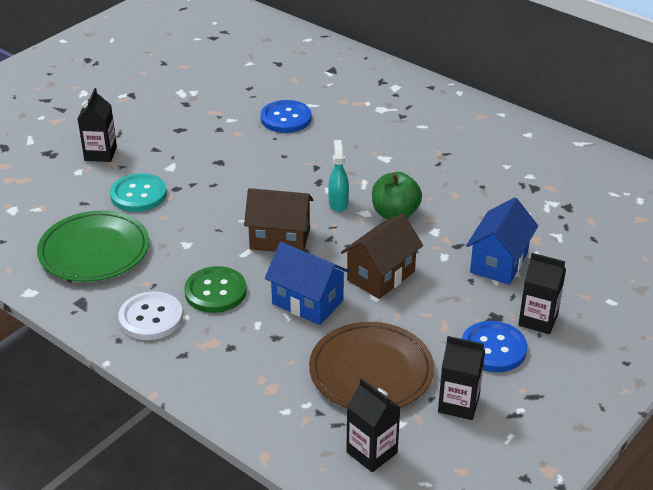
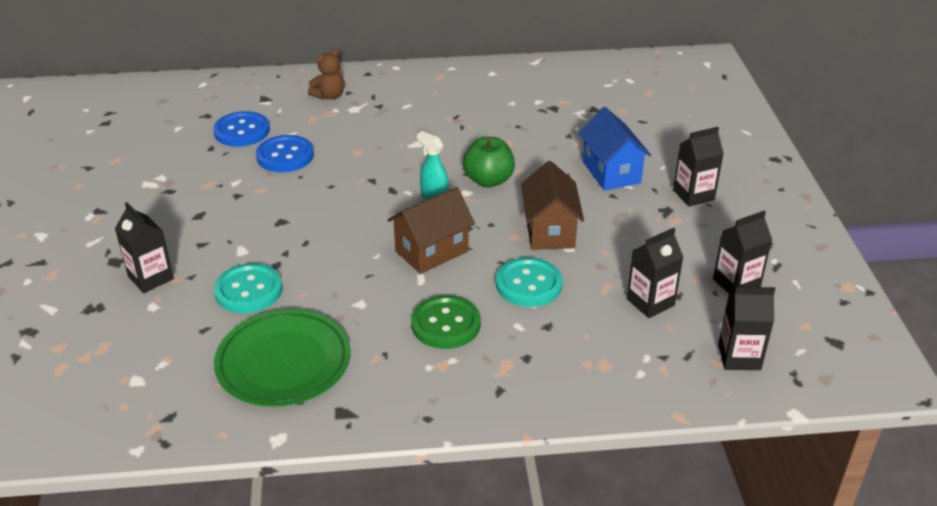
camera: 45 degrees left, 0 degrees up
white button [118,291,183,340] -> none
blue house [265,242,350,325] -> turquoise button [496,257,563,307]
brown plate [309,322,434,408] -> black carton [626,228,683,318]
blue button [462,321,527,372] -> blue button moved to [213,111,270,147]
none -> brown teddy bear [308,48,345,100]

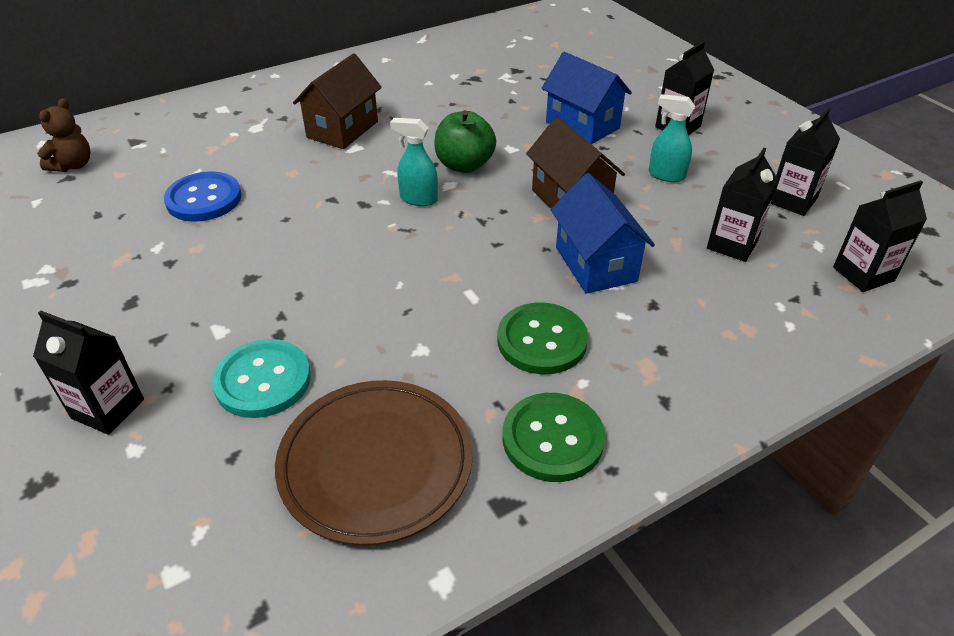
camera: 25 degrees left, 5 degrees up
blue button [213,111,270,147] -> none
green plate [214,309,351,407] -> brown plate [275,380,473,546]
brown teddy bear [308,48,345,100] -> brown teddy bear moved to [37,98,90,172]
brown house [387,187,475,274] -> brown house moved to [293,53,382,149]
turquoise button [496,257,563,307] -> blue house [551,173,655,294]
none -> green button [503,393,605,482]
none -> turquoise spray bottle [649,94,695,182]

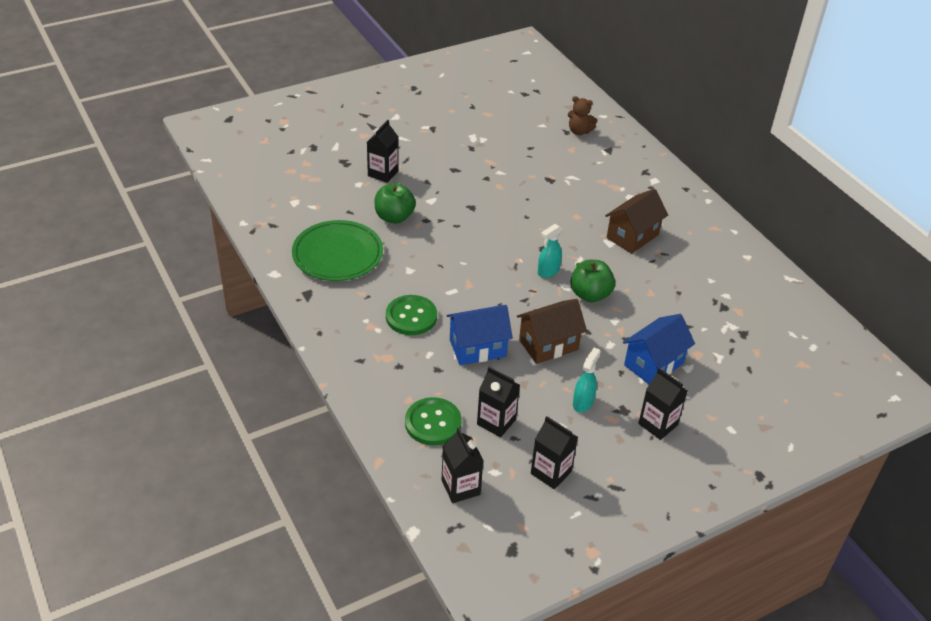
camera: 90 degrees right, 0 degrees up
blue button [164,171,242,222] -> none
turquoise button [212,339,311,418] -> green apple [375,183,416,223]
brown plate [275,380,473,546] -> green plate [292,220,383,281]
brown house [293,53,382,149] -> brown house turned 75 degrees counterclockwise [605,189,668,254]
turquoise spray bottle [390,118,438,206] -> turquoise spray bottle turned 150 degrees counterclockwise [538,224,562,278]
green button [503,393,605,482] -> green button moved to [405,397,462,445]

